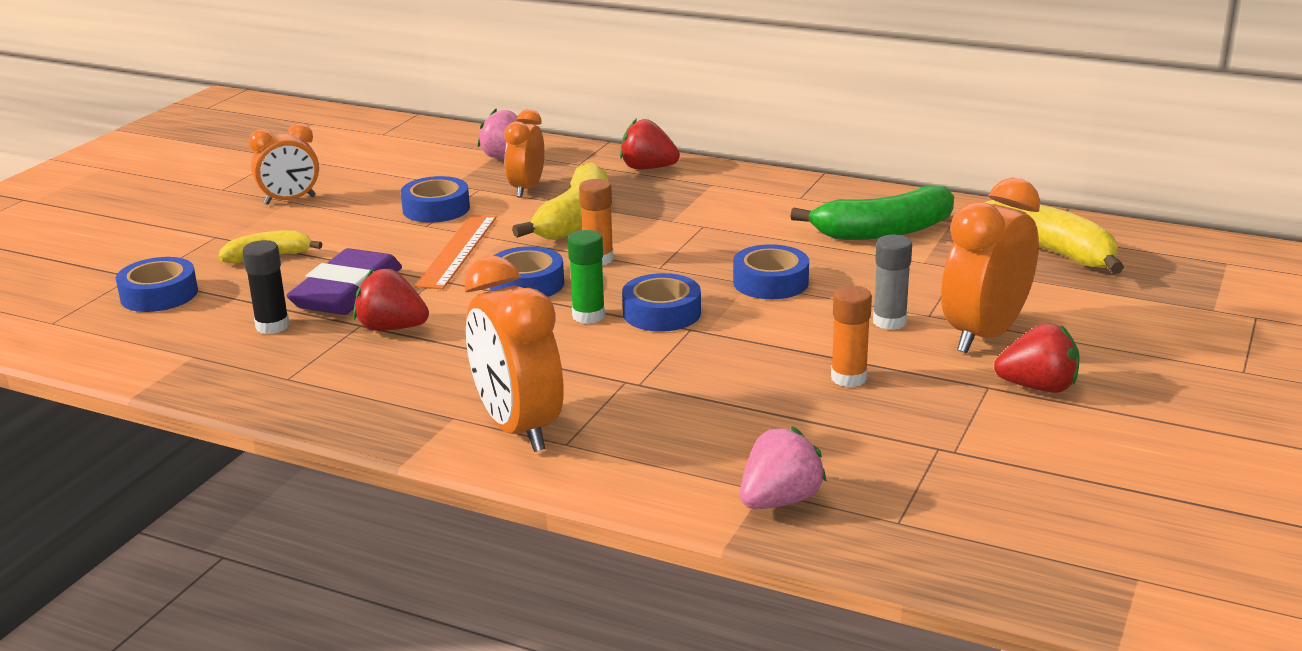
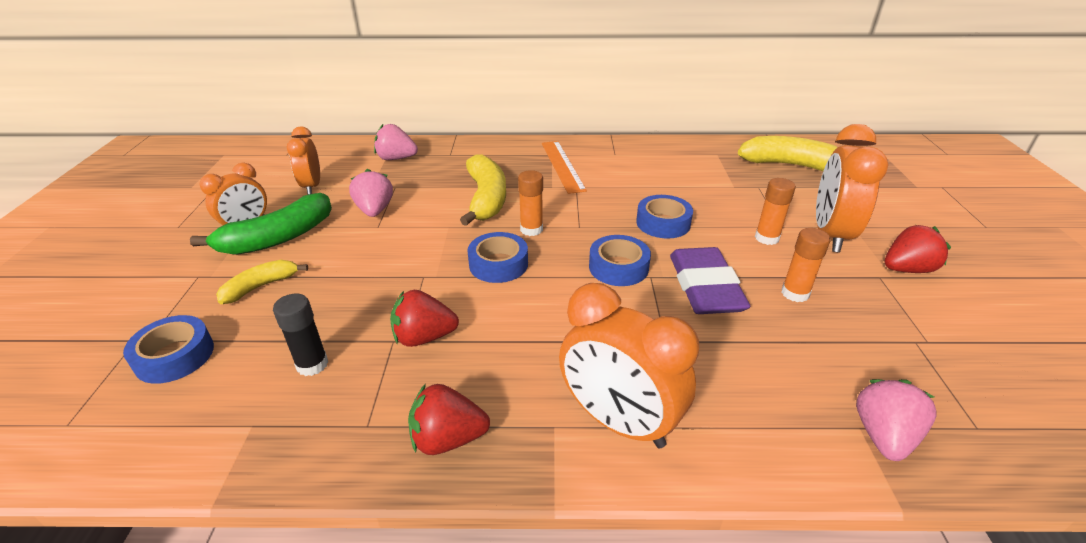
camera: 25 degrees left, 10 degrees up
purple eraser [286,248,402,315] -> purple eraser moved to [670,247,751,314]
blue tape [401,176,470,223] -> pink strawberry [349,169,393,217]
orange ruler [415,215,496,289] -> orange ruler moved to [542,141,587,194]
orange clock [504,109,545,197] -> orange clock moved to [287,126,320,195]
green glue stick [568,230,605,324] -> none
red strawberry [620,118,680,170] -> red strawberry moved to [408,384,490,455]
green banana [790,186,954,240] -> green banana moved to [190,193,332,255]
grey glue stick [873,235,912,330] -> orange glue stick [755,178,796,245]

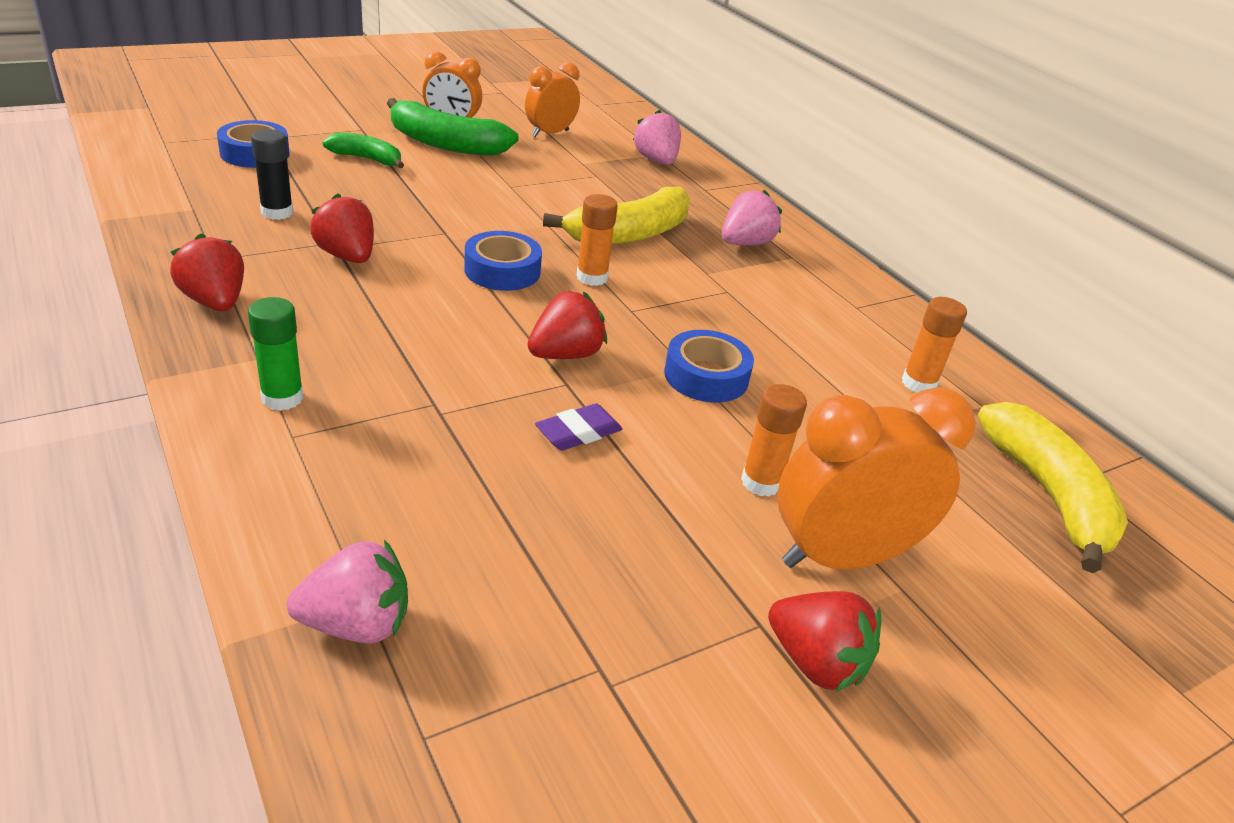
camera: 55 degrees right, 0 degrees up
yellow banana [216,260,308,304] -> green banana [323,132,404,168]
pink strawberry [349,169,393,217] -> pink strawberry moved to [722,189,782,245]
orange ruler [542,141,587,194] -> none
orange clock [559,283,699,448] -> green glue stick [248,297,304,411]
blue tape [589,235,651,286] -> red strawberry [527,291,607,359]
purple eraser [670,247,751,314] -> purple eraser [535,403,622,450], size x0.51
orange glue stick [781,228,831,302] -> orange glue stick moved to [902,297,967,393]

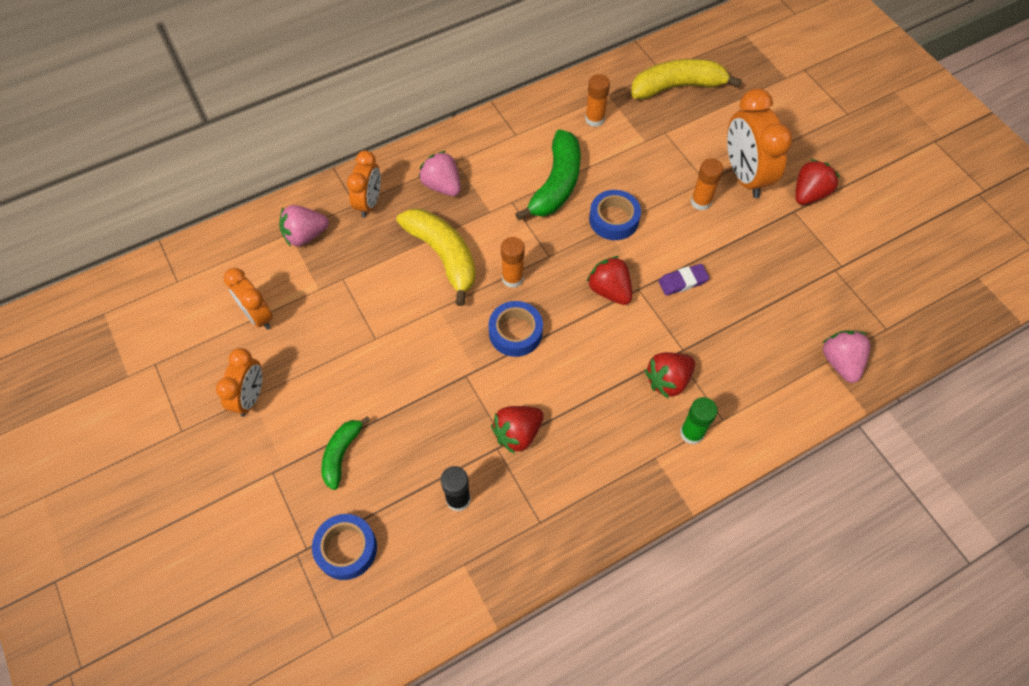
camera: 85 degrees left, 25 degrees up
red strawberry [170,233,244,311] -> red strawberry moved to [645,352,695,399]
green banana [387,98,519,156] -> green banana moved to [515,129,581,221]
purple eraser [535,403,622,450] -> purple eraser turned 75 degrees counterclockwise [658,264,710,296]
none -> orange clock [347,150,381,217]

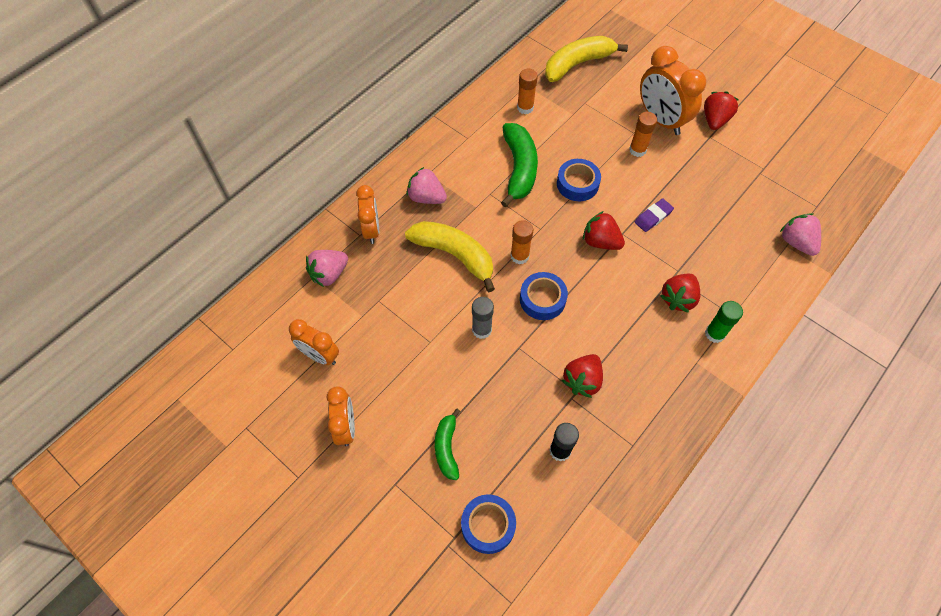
camera: 20 degrees left, 0 degrees up
none -> grey glue stick [472,297,494,339]

